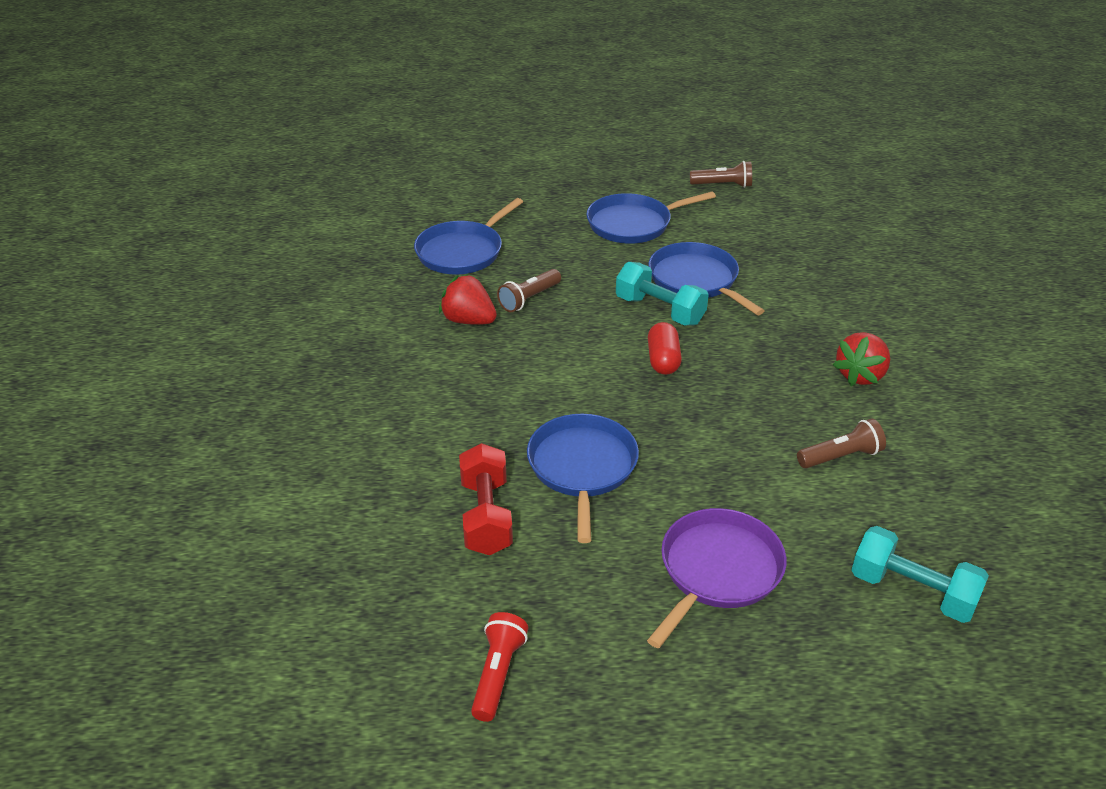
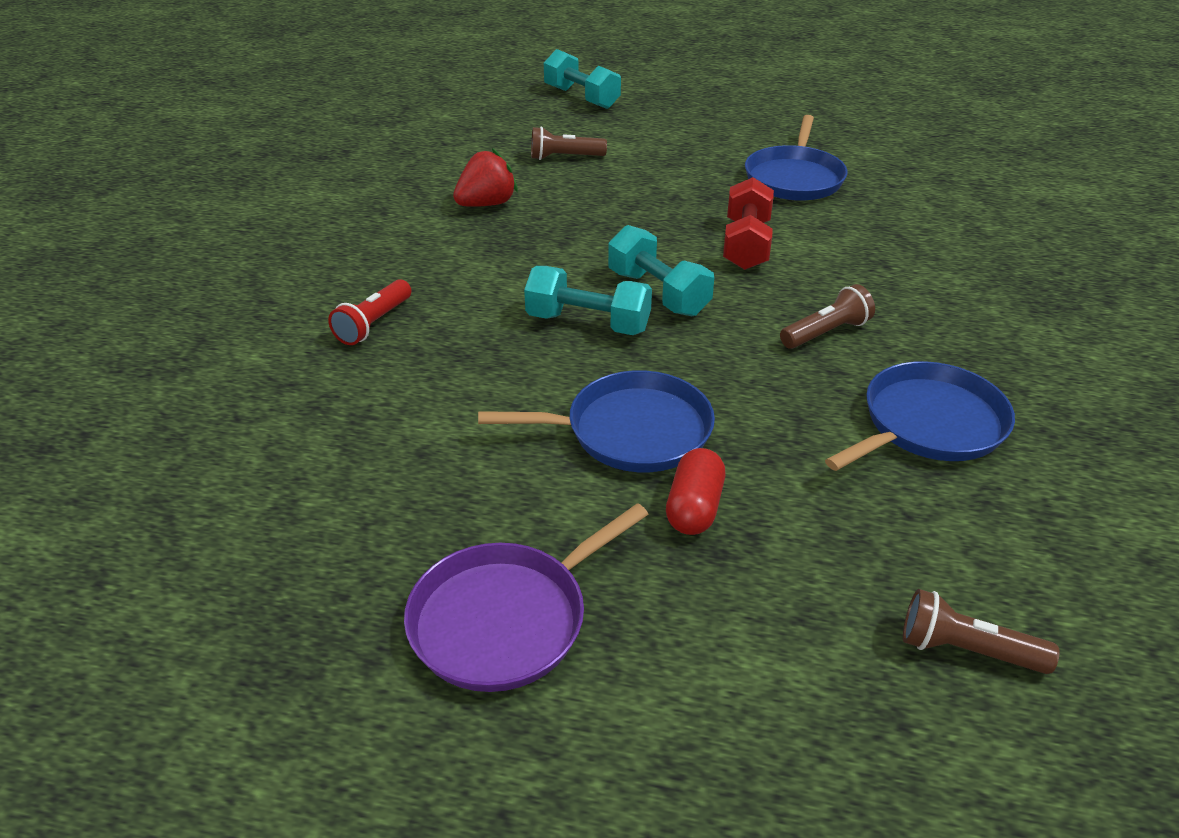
camera: 165 degrees left, 0 degrees up
red strawberry [439,274,497,325] -> none
red dumbbell [459,443,513,555] -> red dumbbell moved to [723,177,774,270]
red flashlight [471,612,528,722] -> red flashlight moved to [328,279,411,345]
purple pan [647,508,787,648] -> purple pan moved to [404,503,648,692]
blue pan [648,242,764,315] -> turquoise dumbbell [524,266,652,335]
red capsule [648,322,682,375] -> red capsule moved to [666,448,725,535]
brown flashlight [690,161,752,188] -> brown flashlight moved to [903,589,1060,674]

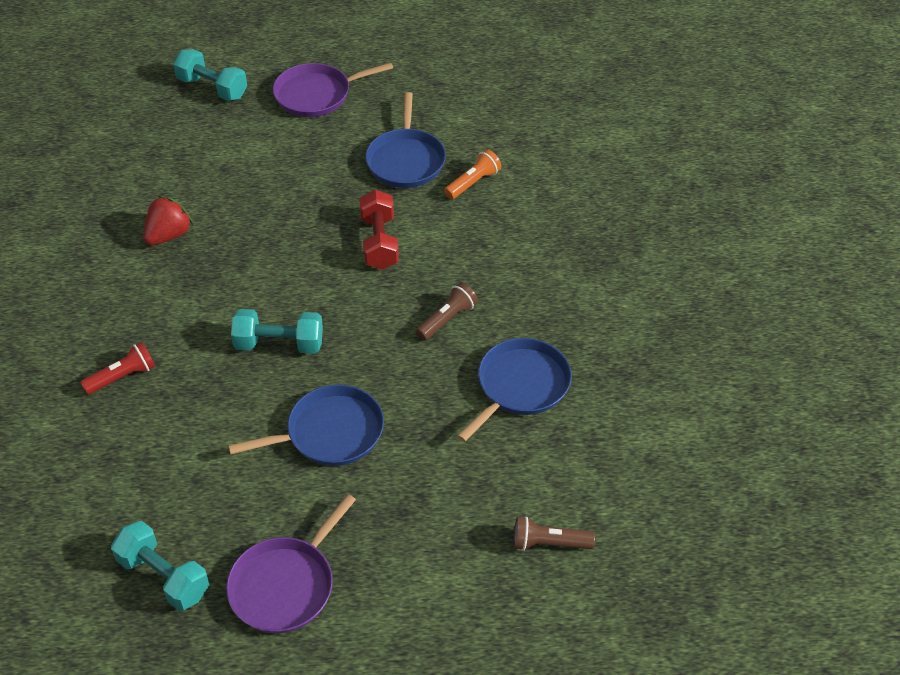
camera: 15 degrees left, 10 degrees up
red flashlight [328,279,411,345] -> red flashlight turned 135 degrees counterclockwise [80,342,155,395]
brown flashlight [531,126,607,160] -> none
turquoise dumbbell [608,225,714,316] -> turquoise dumbbell moved to [111,521,209,611]
red capsule [666,448,725,535] -> none
none -> purple pan [273,62,393,117]
none -> orange flashlight [444,149,501,199]

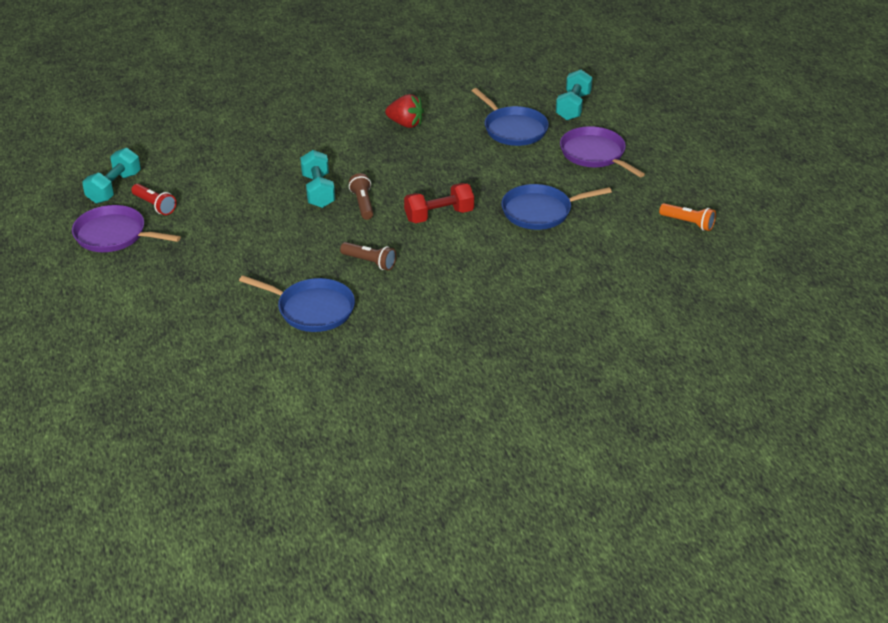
camera: 75 degrees right, 10 degrees down
red flashlight [80,342,155,395] -> red flashlight moved to [131,184,176,215]
blue pan [228,384,384,466] -> blue pan moved to [472,88,549,146]
orange flashlight [444,149,501,199] -> orange flashlight moved to [659,203,716,231]
brown flashlight [514,516,595,551] -> brown flashlight moved to [349,173,373,220]

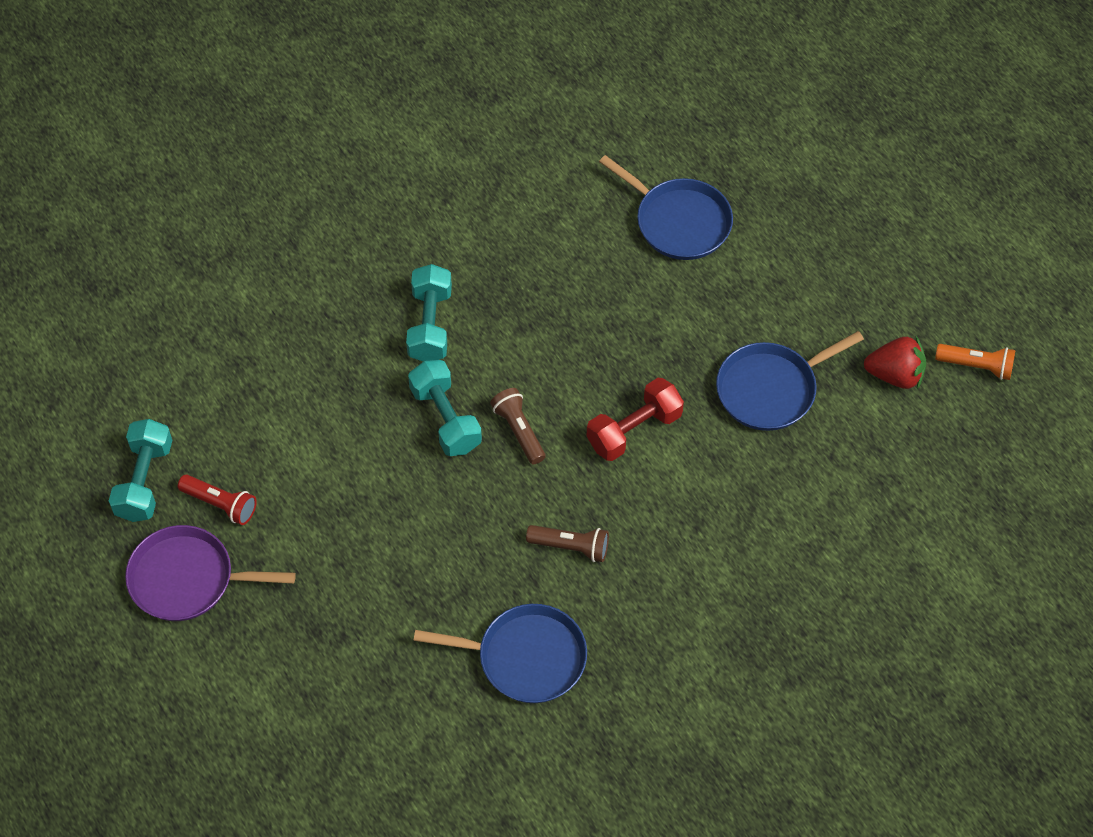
camera: 15 degrees left, 20 degrees up
red strawberry [385,94,424,128] -> red strawberry moved to [864,336,926,389]
turquoise dumbbell [556,70,593,121] -> turquoise dumbbell moved to [406,264,452,362]
purple pan [560,126,645,177] -> none

